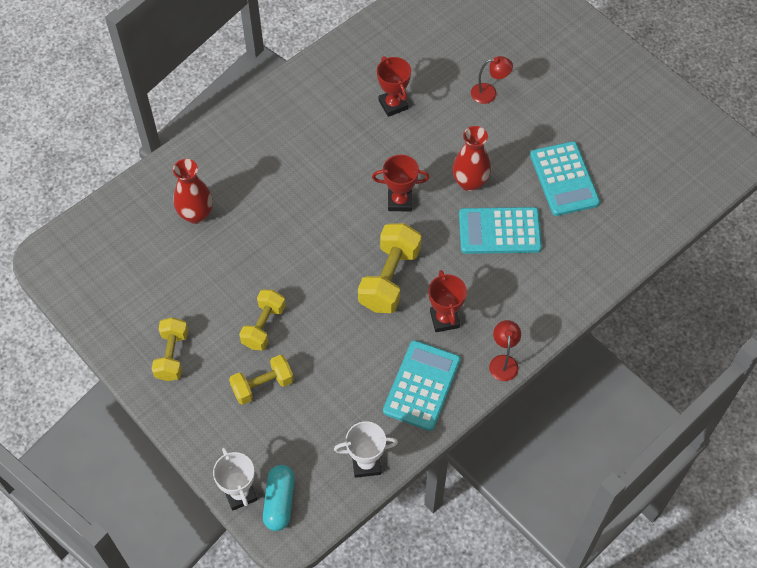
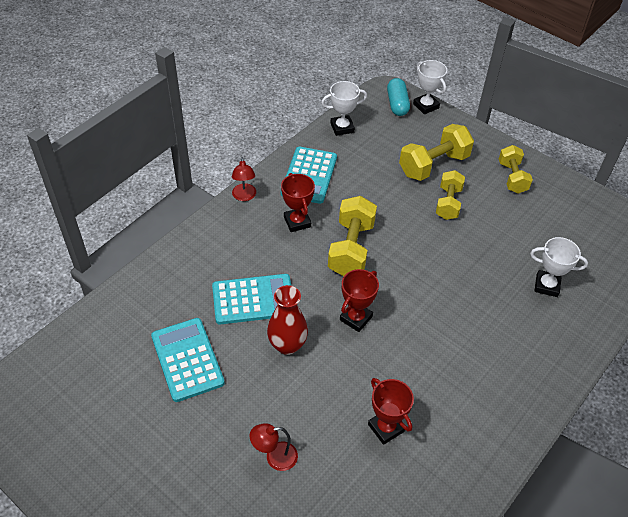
camera: 170 degrees right, 10 degrees down
red vase [173,159,213,224] -> white trophy [530,237,588,297]
yellow dumbbell [229,355,294,405] -> yellow dumbbell [399,124,474,181], size x1.51
red trophy [372,155,430,211] -> red trophy turned 45 degrees counterclockwise [340,269,379,332]

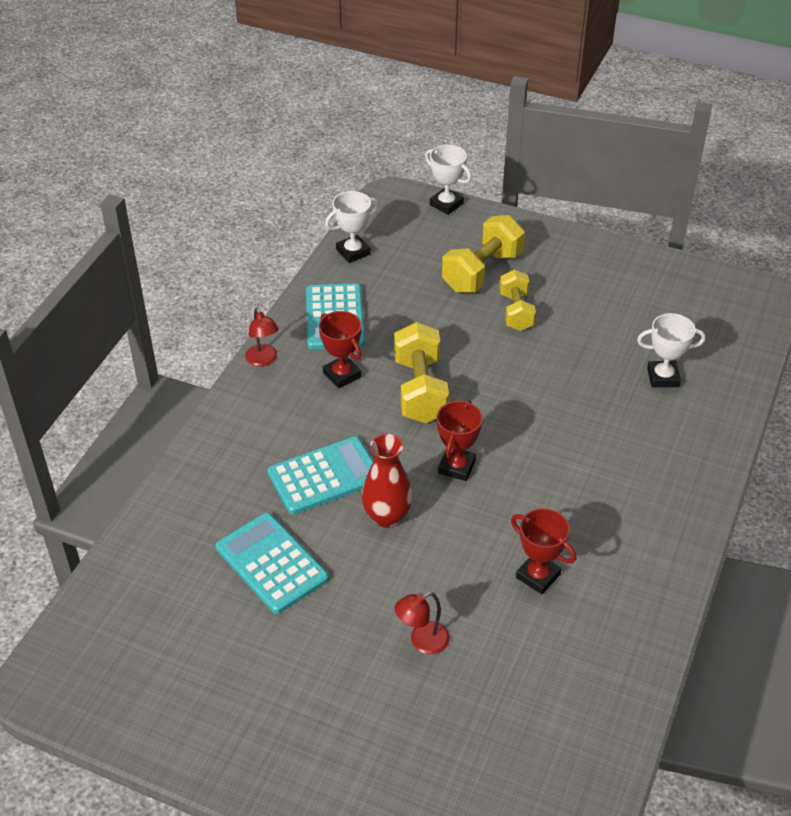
camera: 15 degrees left, 5 degrees down
turquoise capsule [387,78,410,116] -> none
yellow dumbbell [499,145,533,194] -> none

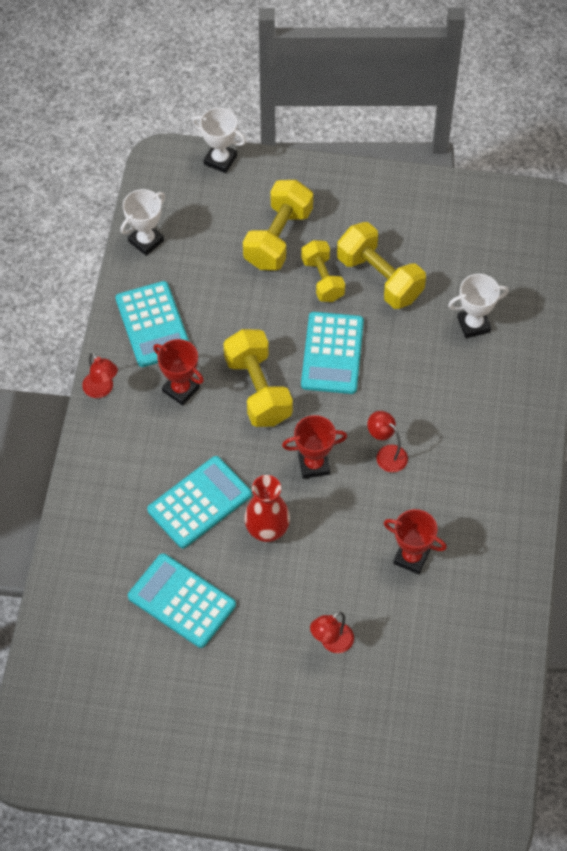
camera: 15 degrees left, 15 degrees up
red trophy [437,400,483,481] -> red trophy turned 75 degrees clockwise [282,415,347,479]
none -> turquoise calculator [301,312,364,394]
none -> yellow dumbbell [337,222,426,309]
none -> red lamp [367,411,408,472]

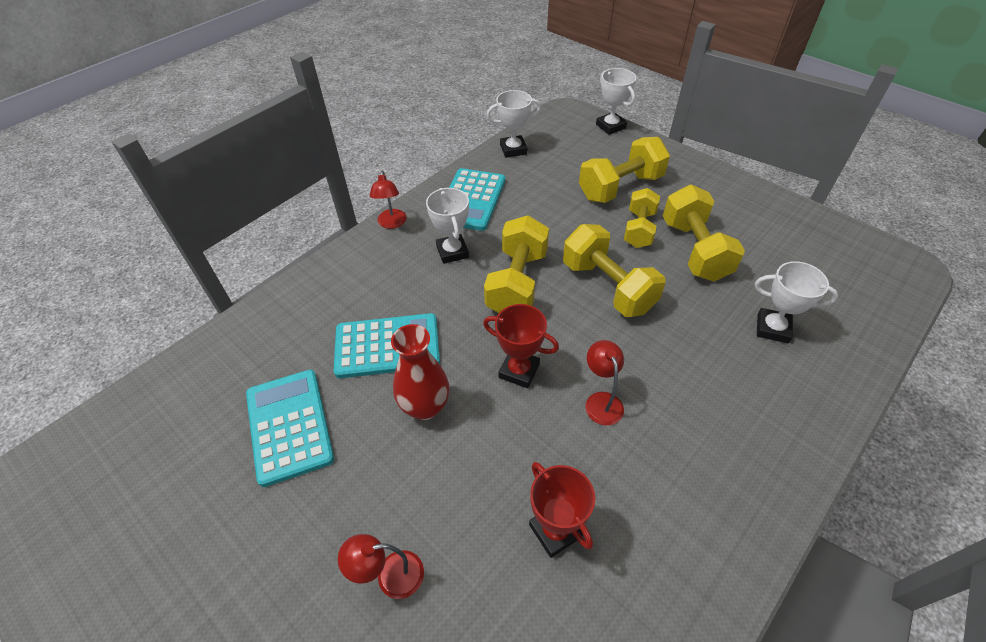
camera: 35 degrees right, 10 degrees down
red trophy [153,339,204,406] -> white trophy [426,188,469,264]
turquoise calculator [301,312,364,394] -> yellow dumbbell [563,224,666,317]

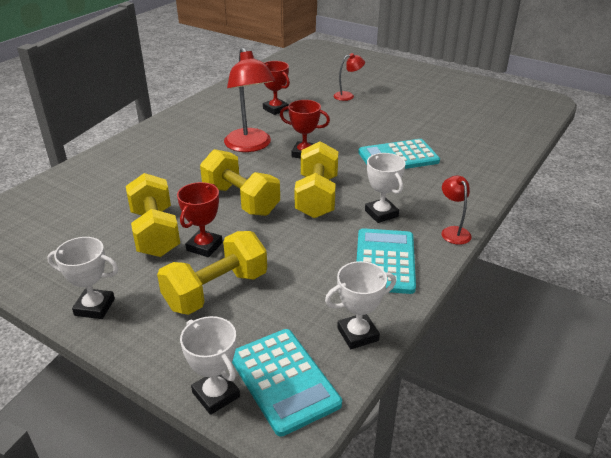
camera: 170 degrees right, 15 degrees down
turquoise calculator [246,370,334,487] -> turquoise calculator moved to [232,329,342,437]
red vase [391,324,449,420] -> none
red lamp [585,340,624,425] -> red lamp [224,47,275,152], size x1.99
yellow dumbbell [624,188,660,248] -> red trophy [177,182,223,257]
white trophy [755,261,839,343] -> white trophy moved to [47,237,118,319]

